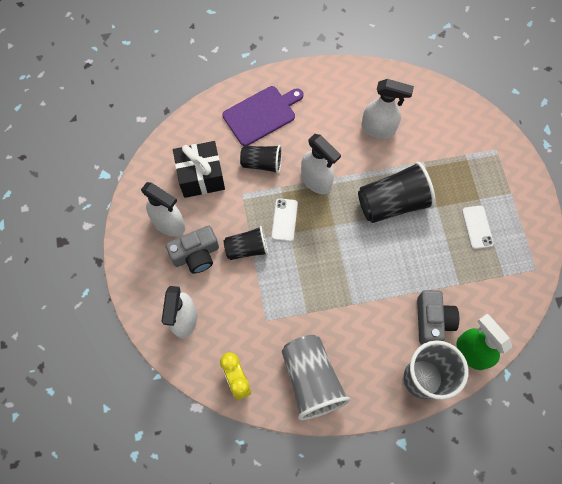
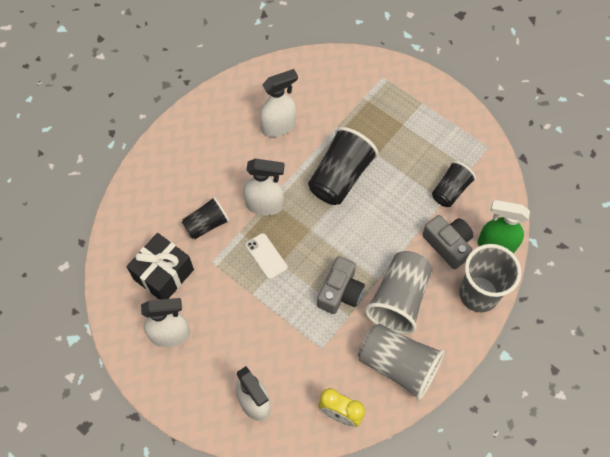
camera: 40 degrees left, 5 degrees down
grey camera [166,226,219,274] -> grey camera moved to [317,256,365,314]
purple cutting board [223,86,303,146] -> none
black cup [224,226,268,260] -> black cup moved to [432,161,476,207]
white phone [462,205,494,249] -> none
none -> grey cup [365,251,432,334]

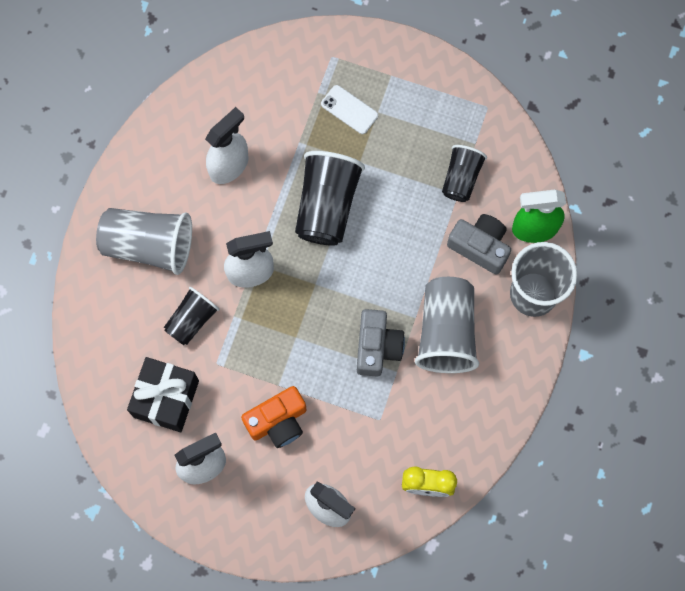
camera: 20 degrees left, 10 degrees up
white phone [245,233,288,279] -> white phone moved to [321,85,378,134]
grey cup [358,324,445,400] -> grey cup moved to [96,208,192,275]
none -> orange camera [241,386,307,448]

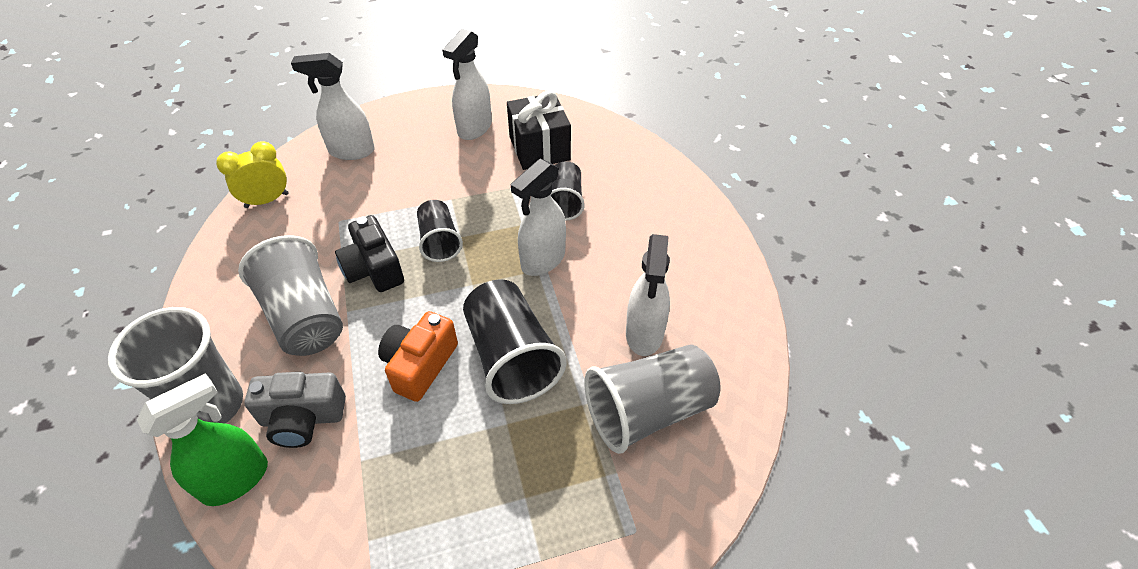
camera: 145 degrees right, 25 degrees down
grey cup [96,208,192,275] -> grey cup moved to [584,345,720,454]
orange camera [241,386,307,448] -> orange camera moved to [378,311,458,402]
white phone [321,85,378,134] -> none
grey camera [357,309,405,377] -> black camera [335,215,404,292]
black cup [442,145,487,202] -> black cup moved to [417,200,463,262]

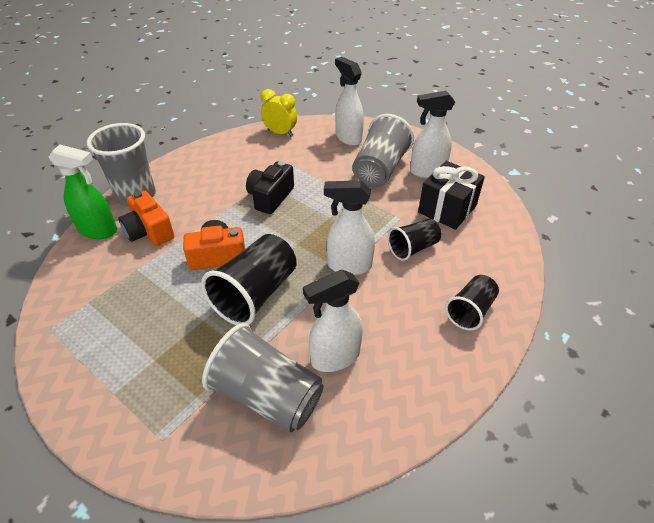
camera: 55 degrees right, 5 degrees down
grey cup [238,235,343,356] -> grey cup moved to [352,114,414,187]
grey camera [244,372,346,448] -> orange camera [118,191,174,246]
black cup [417,200,463,262] -> black cup moved to [445,275,499,331]

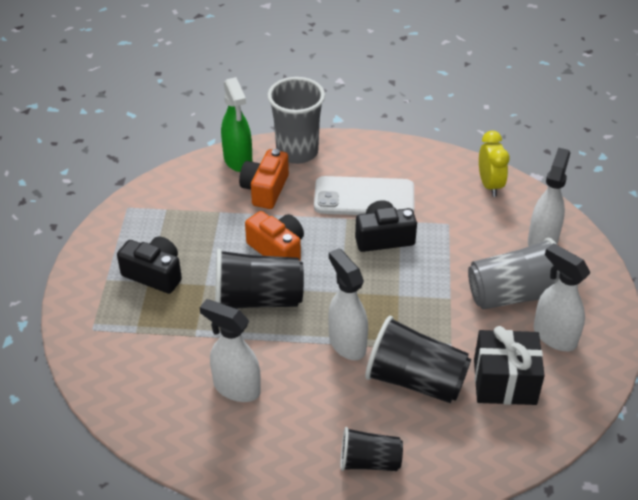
camera: 55 degrees right, 0 degrees up
grey cup [202,323,324,432] -> none
black cup [388,218,441,261] -> black cup [365,316,471,403], size x1.67
none -> black camera [117,237,182,294]
none -> white phone [314,176,414,215]

